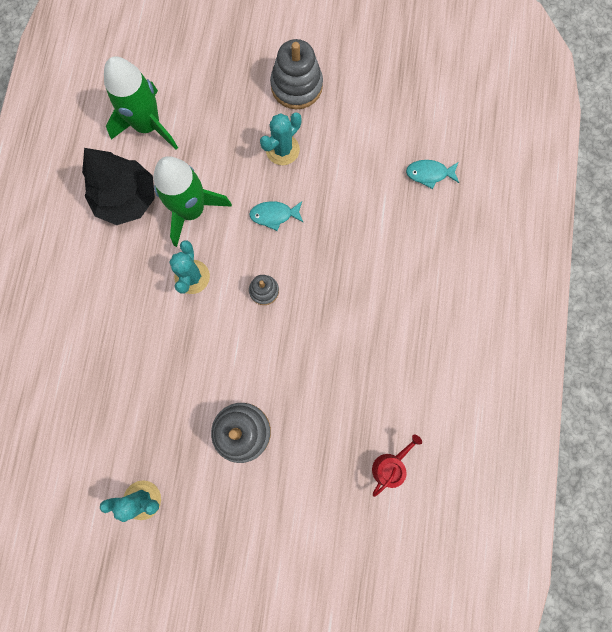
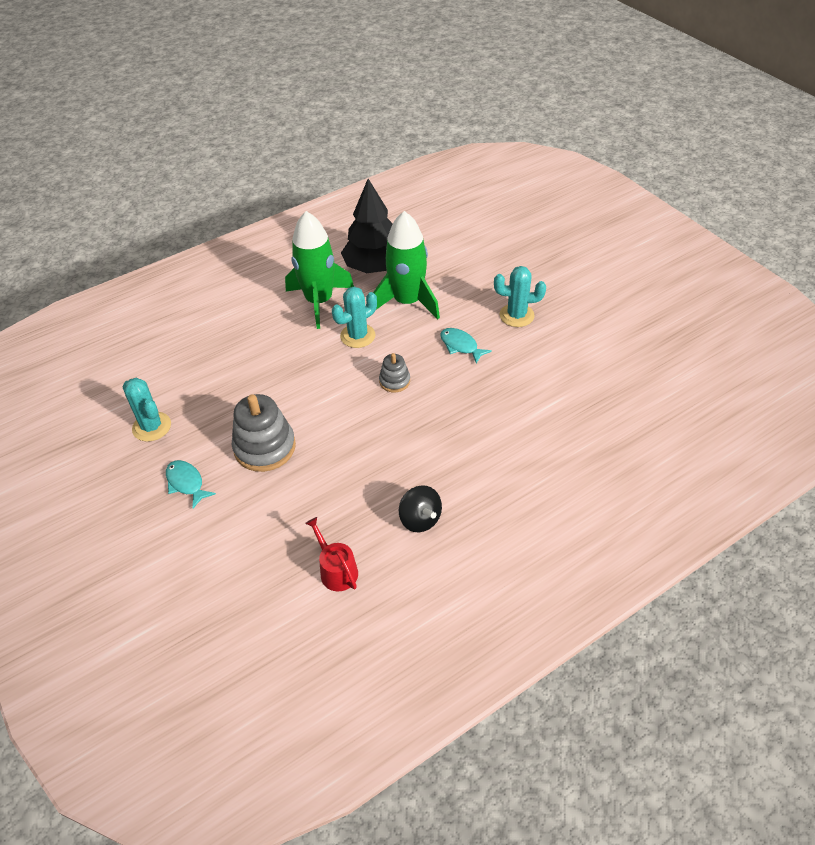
camera: 50 degrees right, 30 degrees down
green rocket [104,56,178,150] -> green rocket moved to [285,211,354,329]
grey stacking toy [270,39,323,109] -> none
red watering can [372,434,422,497] -> red watering can turned 120 degrees counterclockwise [305,517,358,591]
turquoise fish [406,160,459,189] -> turquoise fish moved to [166,460,216,509]
none -> black spinning top [399,485,442,532]

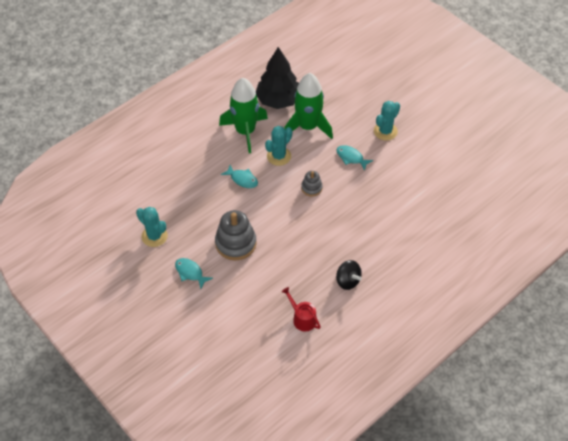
camera: 10 degrees left, 5 degrees up
turquoise cactus [494,266,546,327] -> turquoise cactus turned 45 degrees counterclockwise [374,101,400,140]
none -> turquoise fish [221,165,258,188]

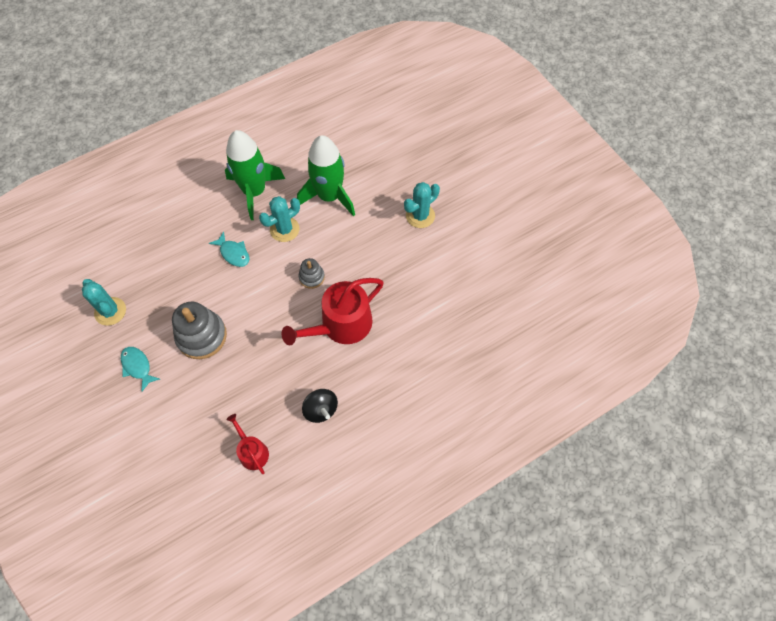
camera: 10 degrees right, 10 degrees up
black tree [256,47,299,109] -> none
turquoise fish [337,145,373,171] -> none
none -> red watering can [282,278,383,345]

